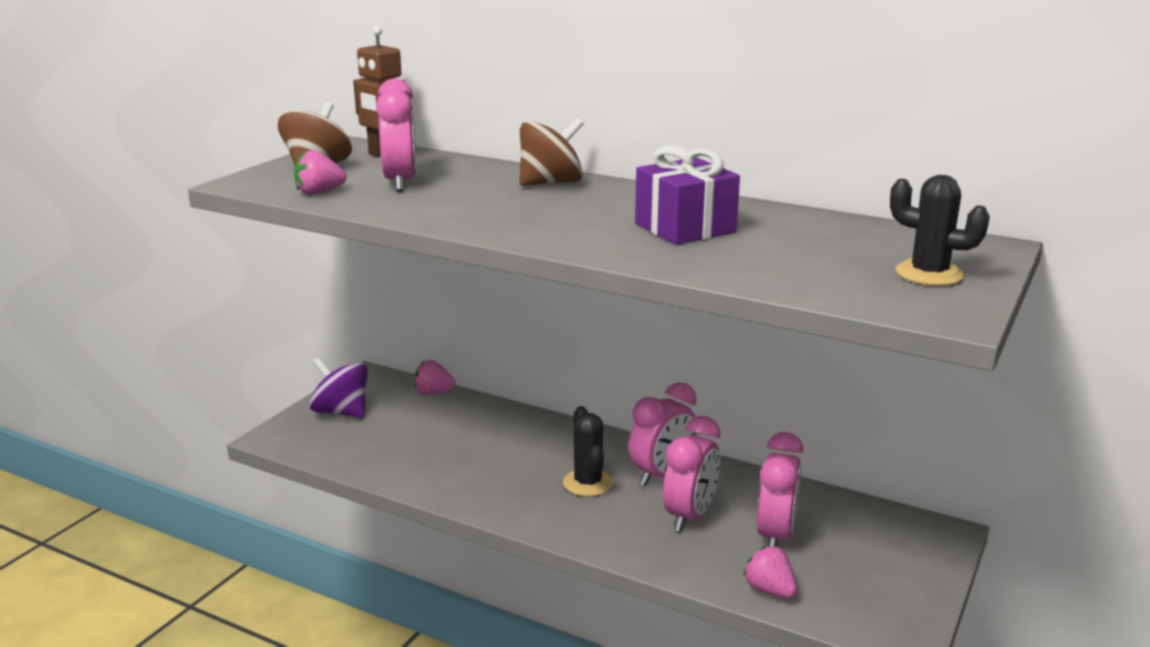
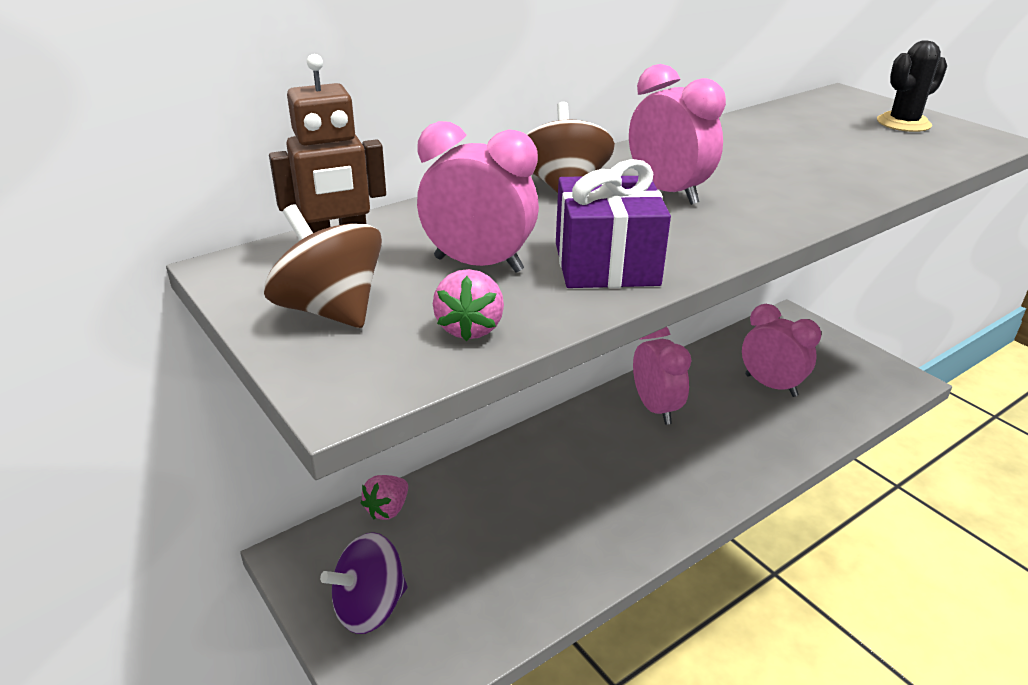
camera: 65 degrees left, 10 degrees up
black cactus [563,406,613,497] -> none
purple gift [635,145,740,245] -> purple gift moved to [556,159,671,288]
pink clock [663,416,720,532] -> pink clock moved to [629,64,726,205]
pink strawberry [743,546,797,598] -> none

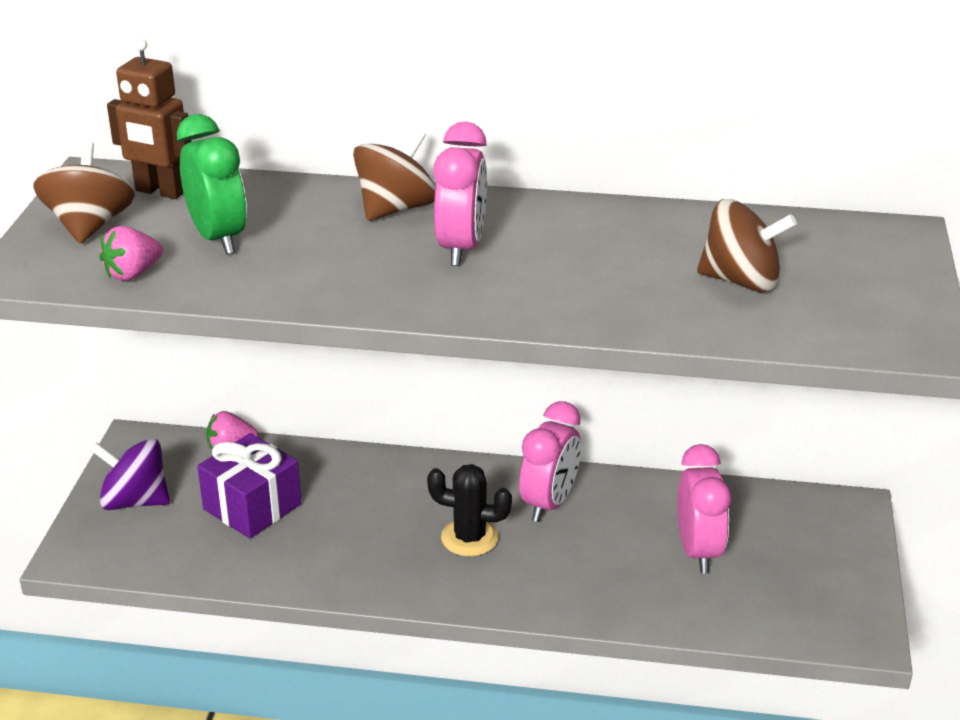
camera: 45 degrees right, 0 degrees up
pink clock [417,121,539,273] -> green clock [177,114,247,254]
purple gift [556,159,671,288] -> purple gift moved to [197,433,301,539]
black cactus [877,40,947,132] -> black cactus moved to [427,464,512,557]
none -> brown spinning top [697,199,797,293]

